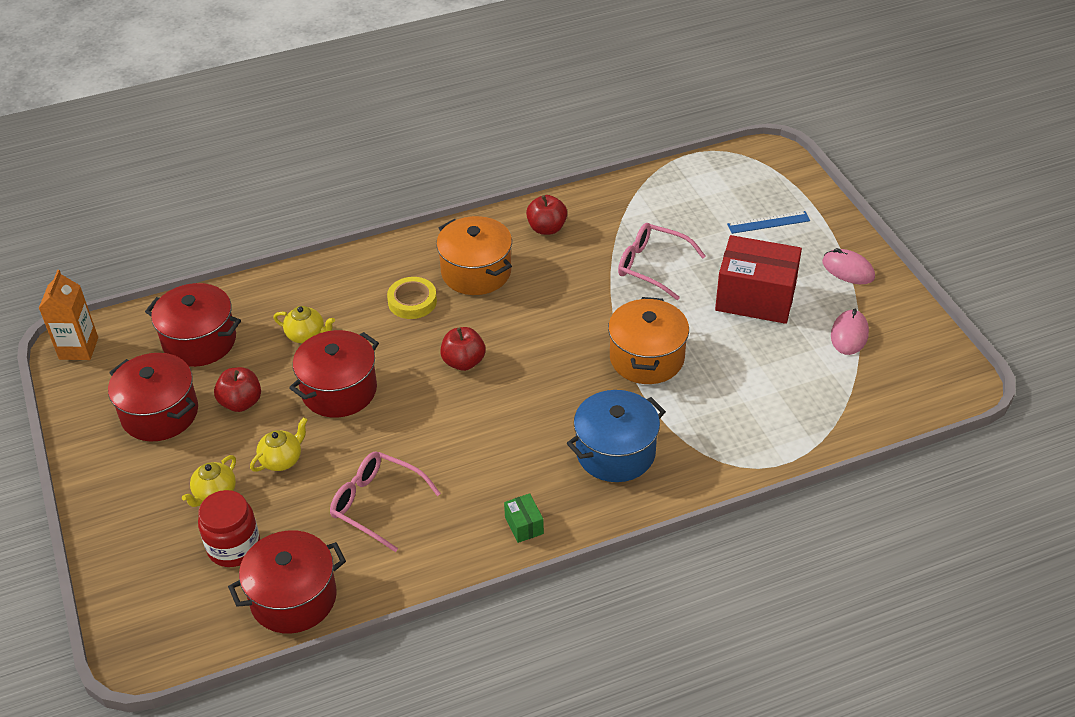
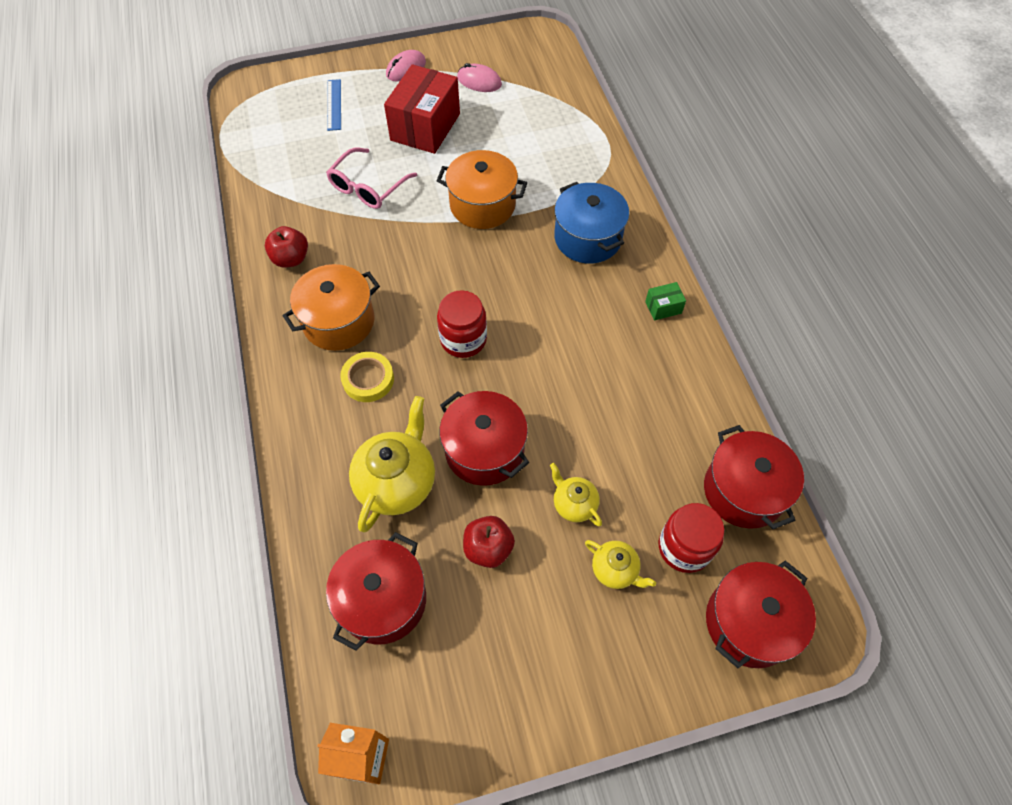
camera: 85 degrees left, 15 degrees up
red pot [108,353,198,441] -> red pot moved to [706,561,816,668]
yellow teapot [274,306,335,343] -> yellow teapot [349,396,435,533], size x1.85
pink glasses [330,452,441,552] -> none
red apple [440,327,485,371] -> red jar [437,290,487,358]

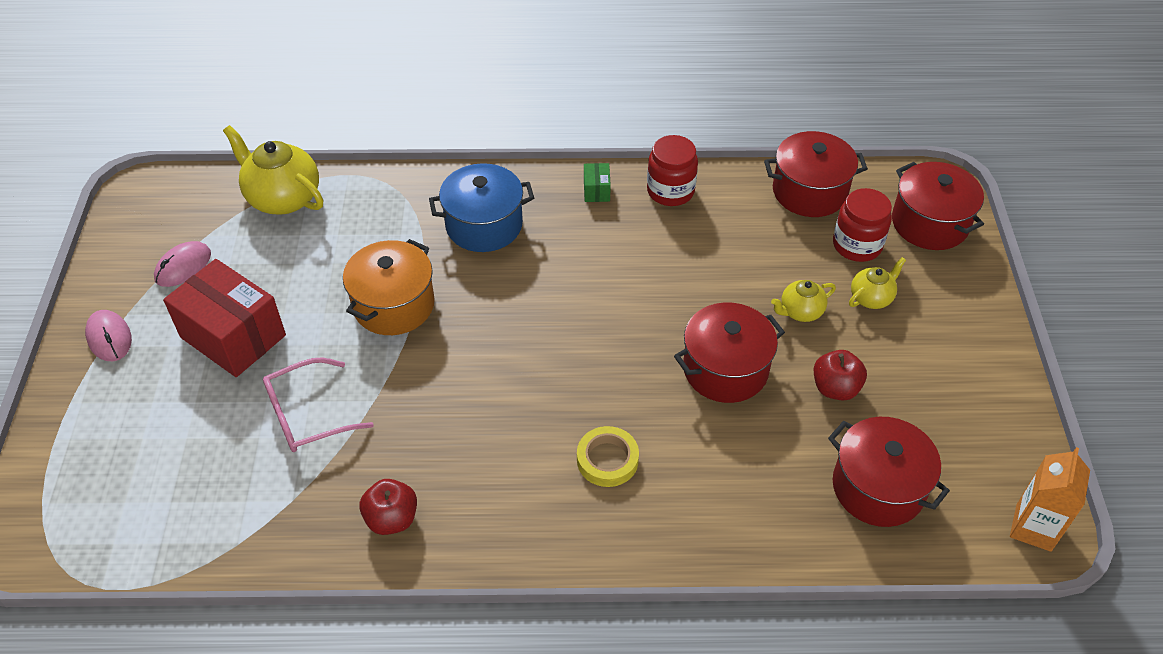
camera: 75 degrees left, 10 degrees down
orange pot [283,264,380,351] -> none
pink glasses [326,148,417,209] -> pink glasses turned 105 degrees clockwise [263,357,374,452]
blue ruler [327,79,341,131] -> none
yellow teapot [349,396,435,533] -> yellow teapot moved to [223,125,323,215]
red jar [437,290,487,358] -> red jar moved to [647,135,698,206]

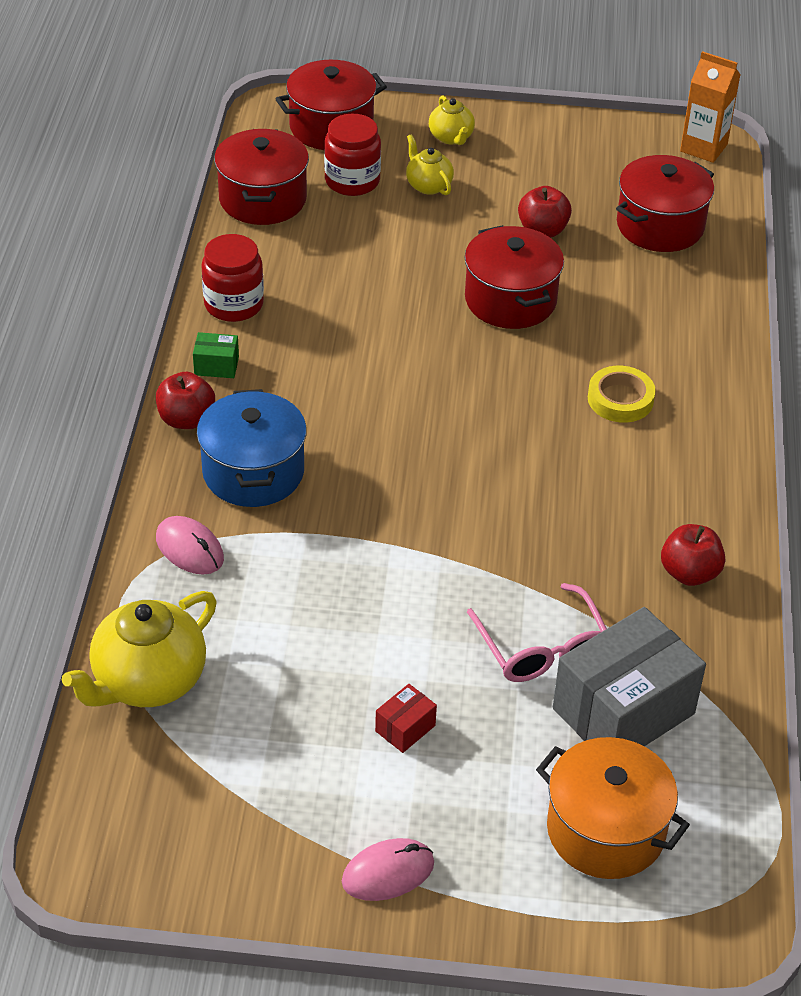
camera: 85 degrees left, 5 degrees down
pink mouse [154,241,211,287] -> pink mouse moved to [156,516,224,575]
red box [163,259,286,377] -> red box [375,684,437,753], size x0.42
orange pot [343,239,435,335] -> orange pot moved to [536,737,690,879]
yellow teapot [771,280,836,322] -> yellow teapot moved to [429,95,475,145]
none -> red apple [156,372,215,429]
none -> grey box [553,607,706,746]

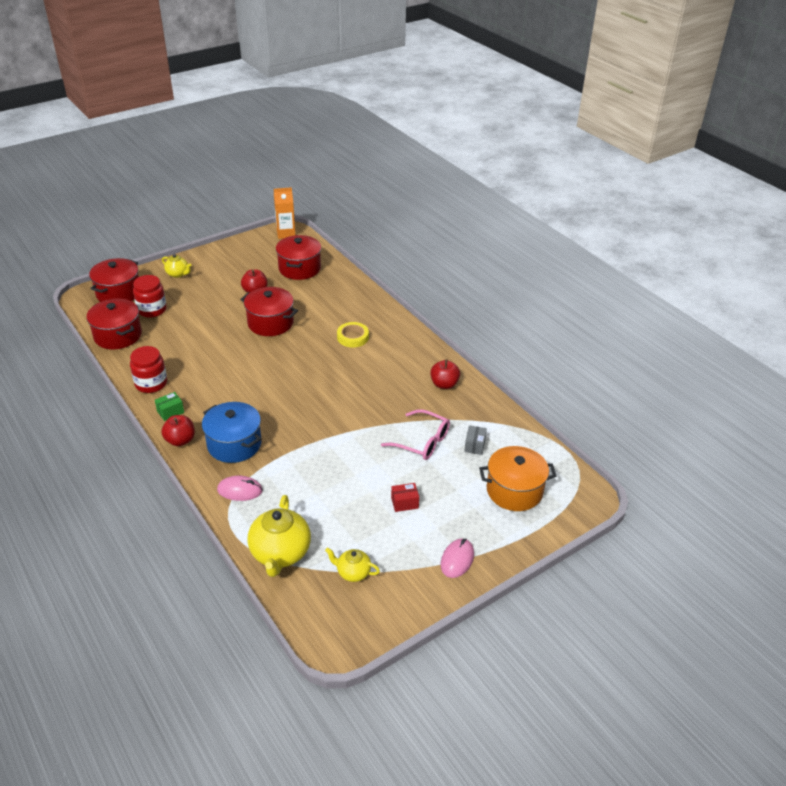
camera: 40 degrees left, 5 degrees down
red box [375,684,437,753] -> red box turned 75 degrees clockwise [391,483,419,512]
yellow teapot [406,134,454,195] -> yellow teapot moved to [325,548,380,582]
grey box [553,607,706,746] -> grey box [464,425,487,455], size x0.42

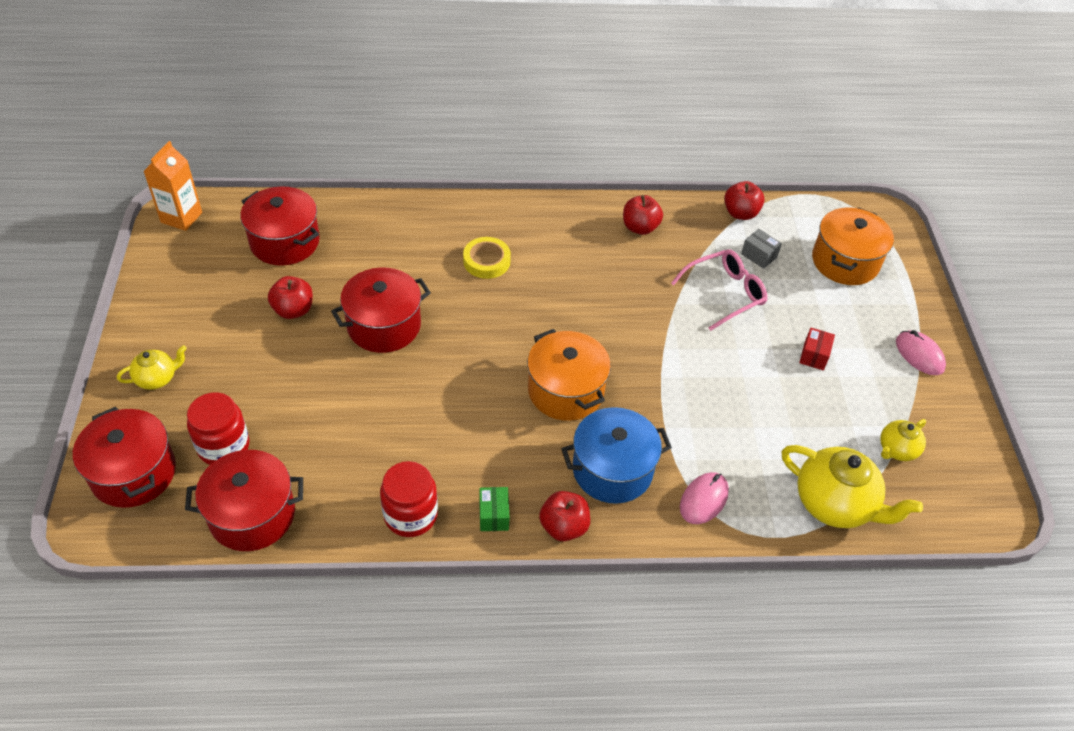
camera: 60 degrees left, 10 degrees up
none -> orange pot [527,329,611,421]
none -> red apple [724,181,765,220]

